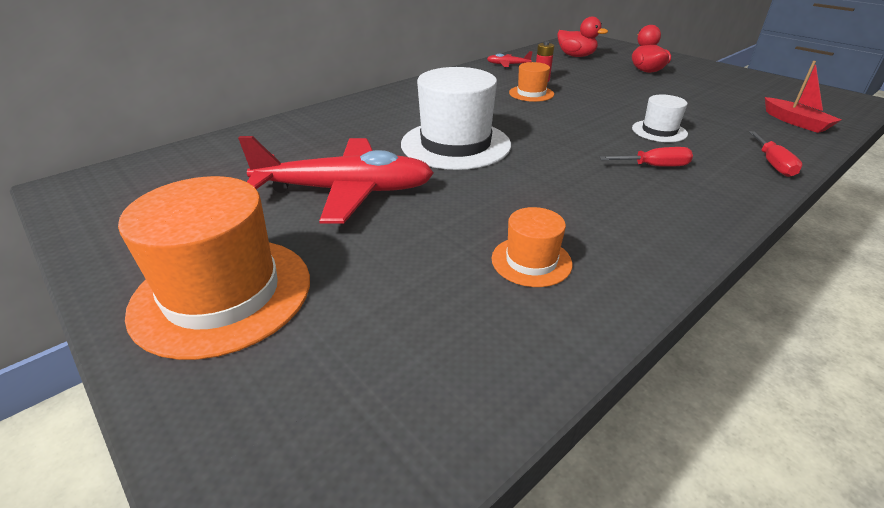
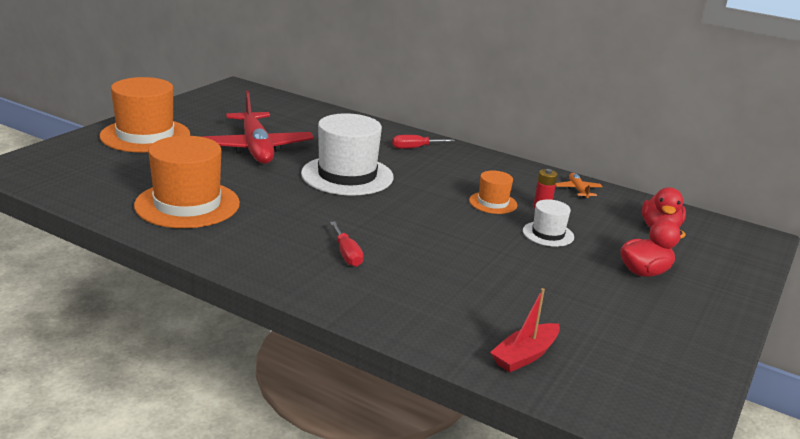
camera: 70 degrees right, 10 degrees down
red plane [487,51,533,67] -> orange plane [556,173,603,199]
orange hat [492,207,572,287] -> orange hat [134,136,240,228], size x1.98
white hat [632,95,688,142] -> white hat moved to [523,199,574,247]
red screwdriver [749,131,803,177] -> red screwdriver moved to [392,135,455,149]

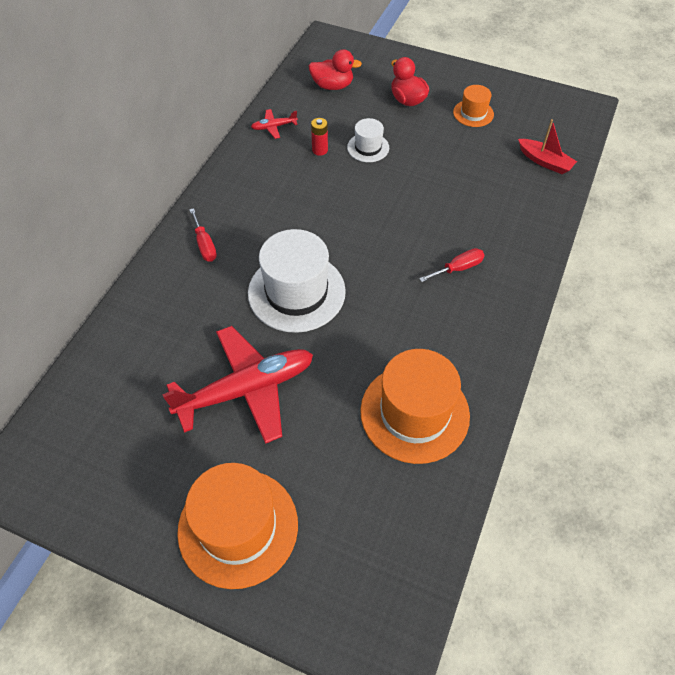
camera: 95 degrees left, 30 degrees up
orange hat [469,171,517,214] -> orange hat moved to [453,85,494,127]
orange plane [556,173,603,199] -> red plane [251,109,298,139]

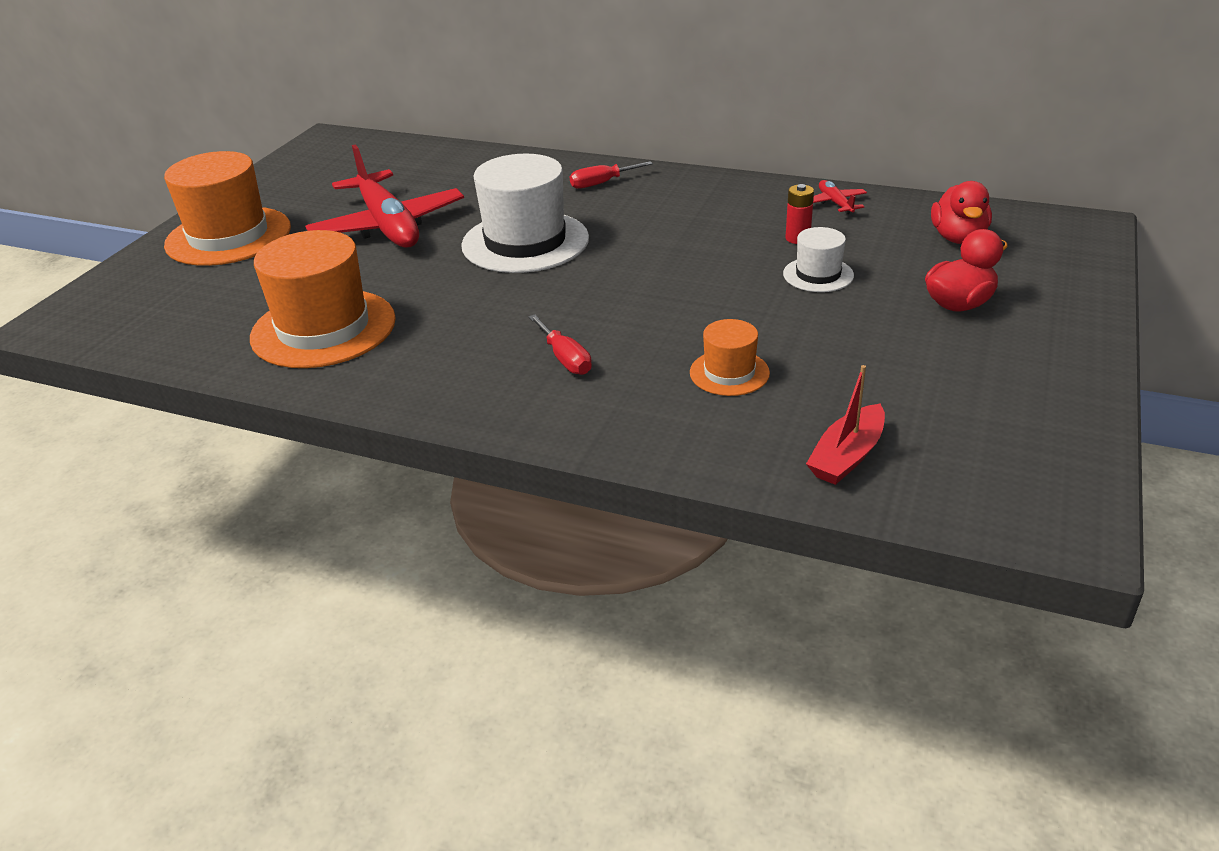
camera: 90 degrees right, 20 degrees down
orange hat [453,85,494,127] -> orange hat moved to [690,319,770,396]

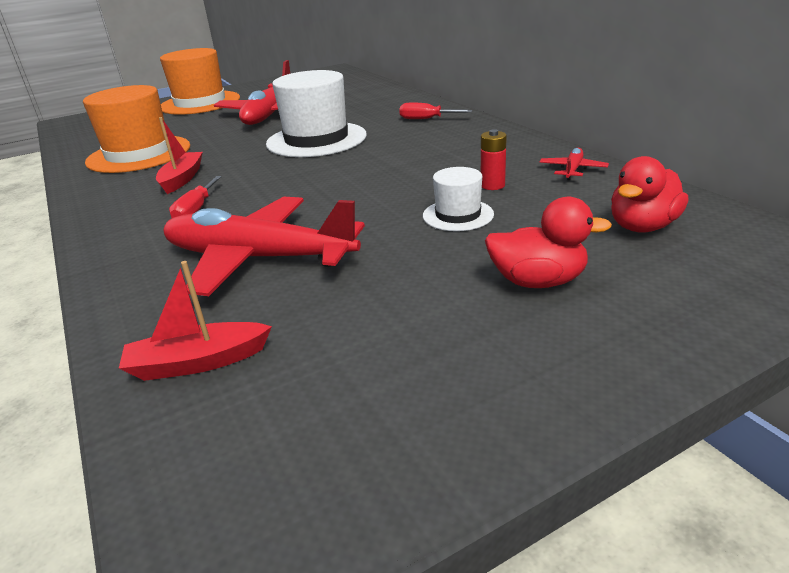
camera: 40 degrees right, 5 degrees down
orange hat [690,319,770,396] -> red plane [164,196,365,296]
none -> red boat [156,117,203,194]

